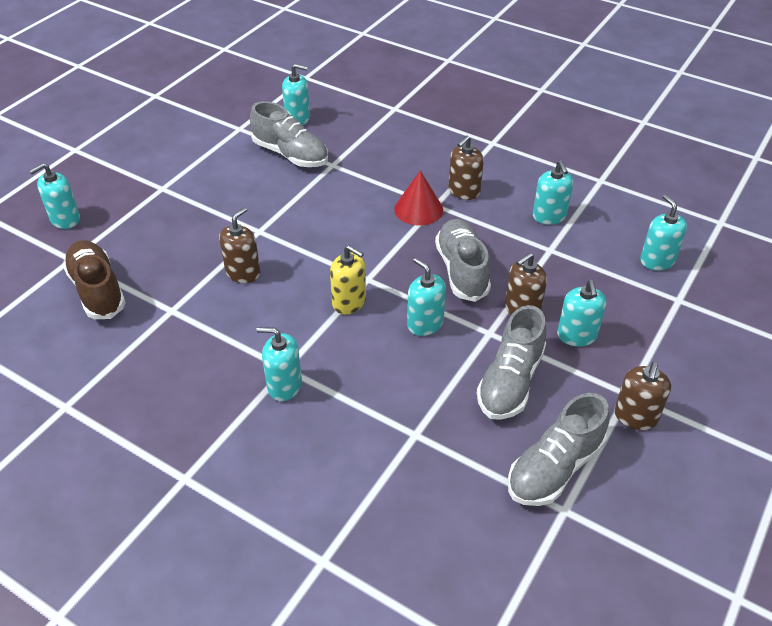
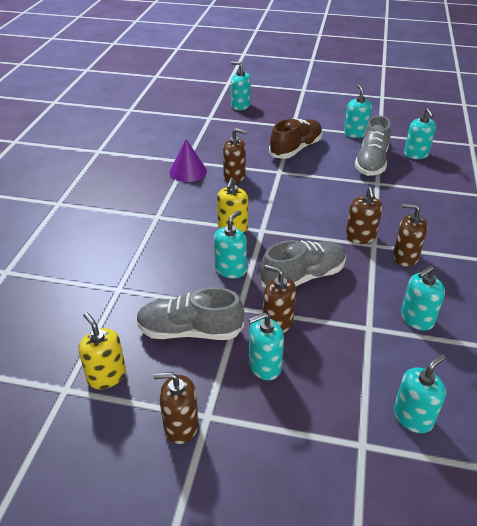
camera: 70 degrees right, 5 degrees down
brown shoe [63,240,126,319] -> brown shoe moved to [269,118,323,159]
turquoise soap dispenser [256,327,302,401] -> turquoise soap dispenser moved to [344,84,372,138]
red cone [394,171,443,226] -> brown soap dispenser [346,187,382,244]
grey shoe [508,393,609,506] -> yellow soap dispenser [79,312,126,389]
none -> purple cone [169,139,207,182]

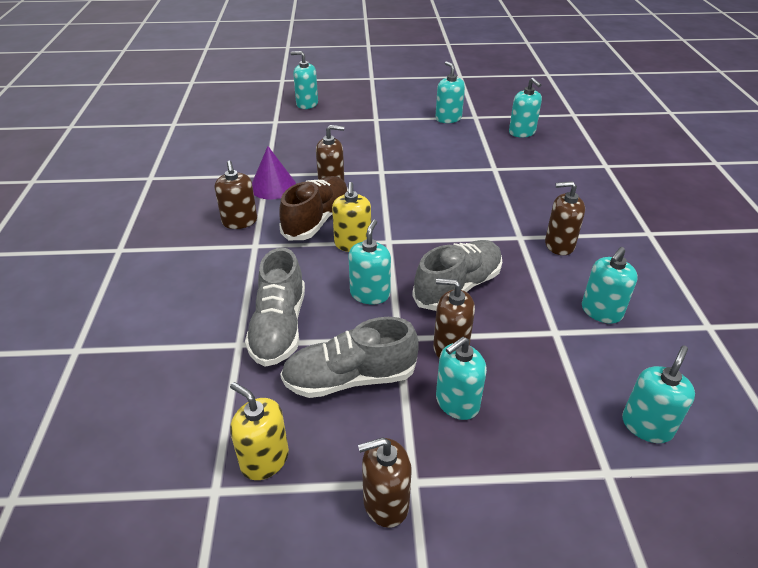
camera: 15 degrees left, 0 degrees up
brown shoe [269,118,323,159] -> brown shoe moved to [279,176,348,240]
brown soap dispenser [346,187,382,244] -> brown soap dispenser moved to [215,161,257,229]
grey shoe [355,115,391,176] -> grey shoe moved to [245,248,305,367]

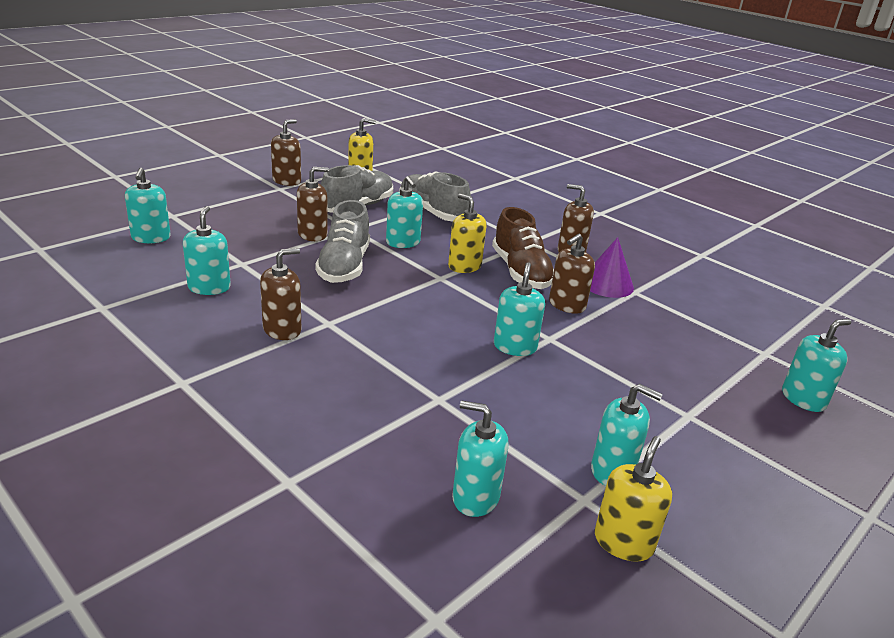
camera: 135 degrees right, 10 degrees down
turquoise soap dispenser [436,337,487,420] -> turquoise soap dispenser moved to [494,262,545,356]
none -> yellow soap dispenser [594,436,672,562]

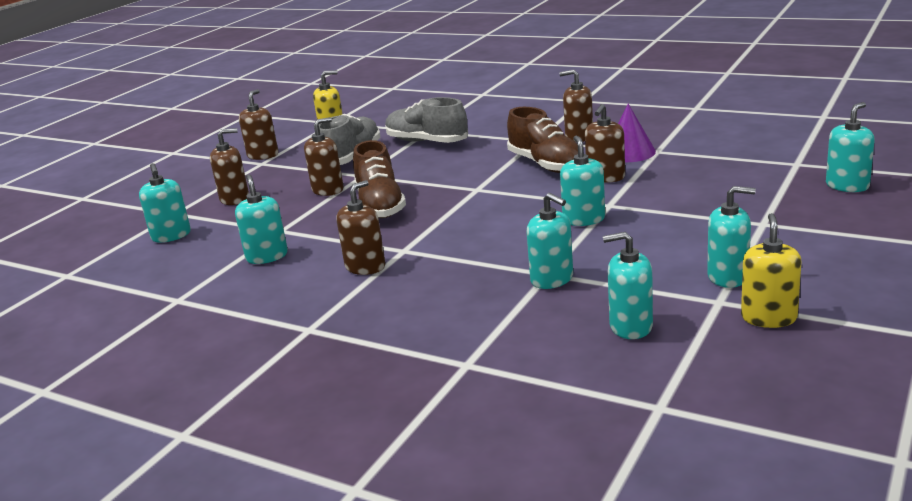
camera: 10 degrees left, 5 degrees down
grey shoe [315,200,370,283] -> brown shoe [353,140,406,218]
turquoise soap dispenser [386,176,423,248] -> turquoise soap dispenser moved to [526,193,573,289]
yellow soap dispenser [448,194,487,273] -> none
none -> brown soap dispenser [210,128,249,205]

